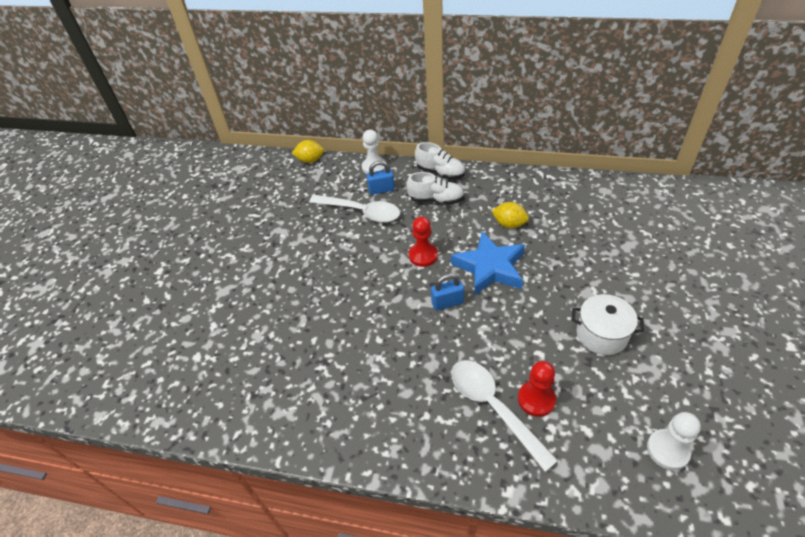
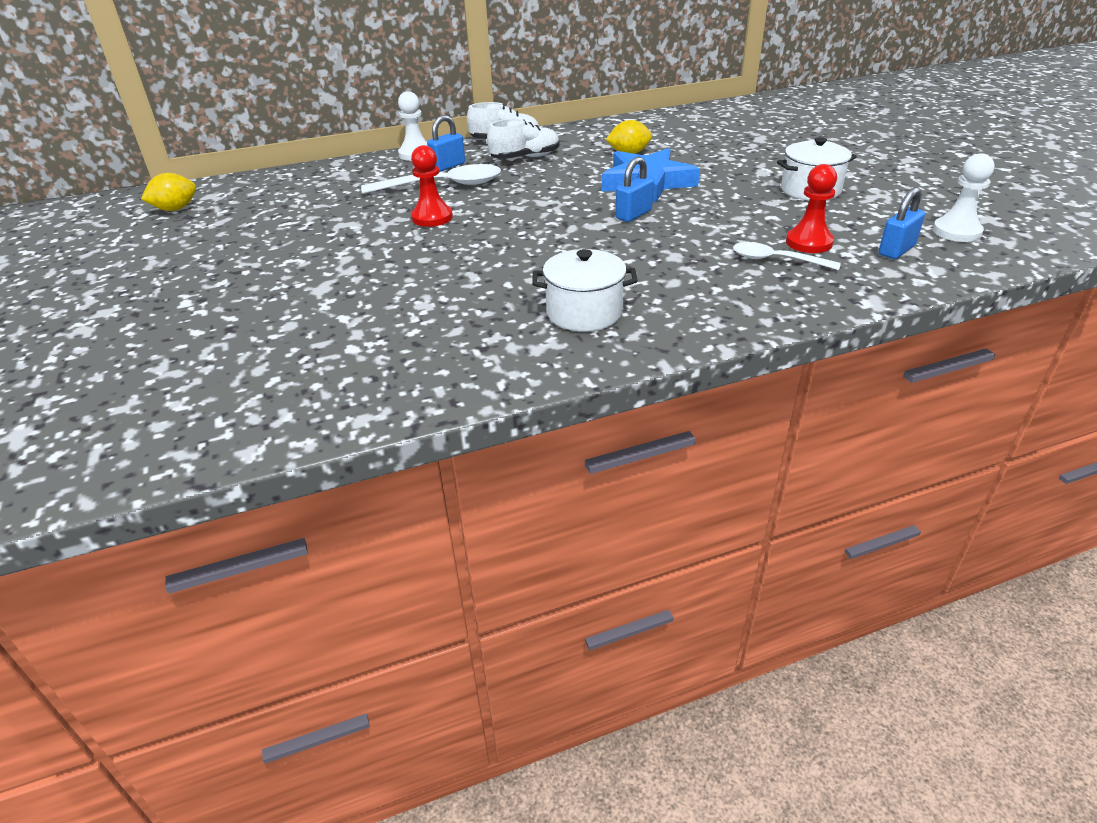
camera: 35 degrees left, 10 degrees down
yellow lemon [292,140,324,163] -> yellow lemon moved to [141,173,196,211]
red pawn [409,216,438,267] -> red pawn moved to [411,145,453,227]
white spoon [451,360,558,472] -> white spoon [733,242,841,270], size x0.60
none -> white pot [532,249,638,332]
none -> blue padlock [879,187,925,259]

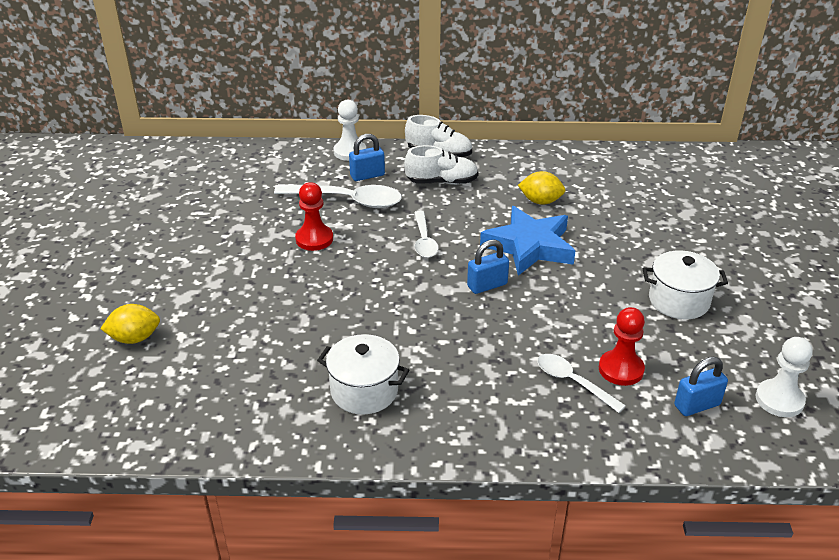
camera: 20 degrees right, 0 degrees up
yellow lemon [141,173,196,211] -> yellow lemon moved to [100,304,160,344]
none -> white spoon [414,211,439,258]

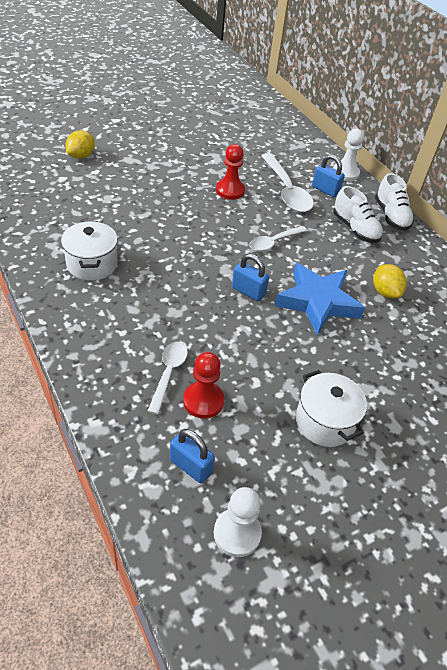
camera: 55 degrees right, 10 degrees up
yellow lemon [100,304,160,344] -> yellow lemon turned 75 degrees clockwise [65,130,95,159]

